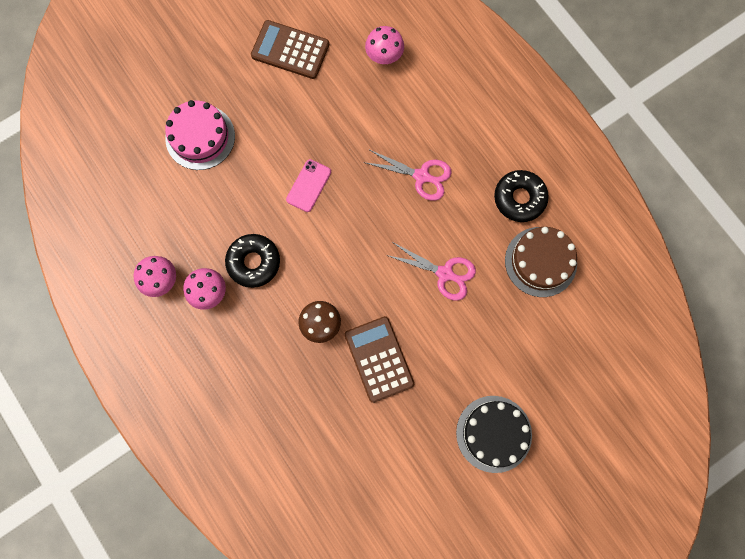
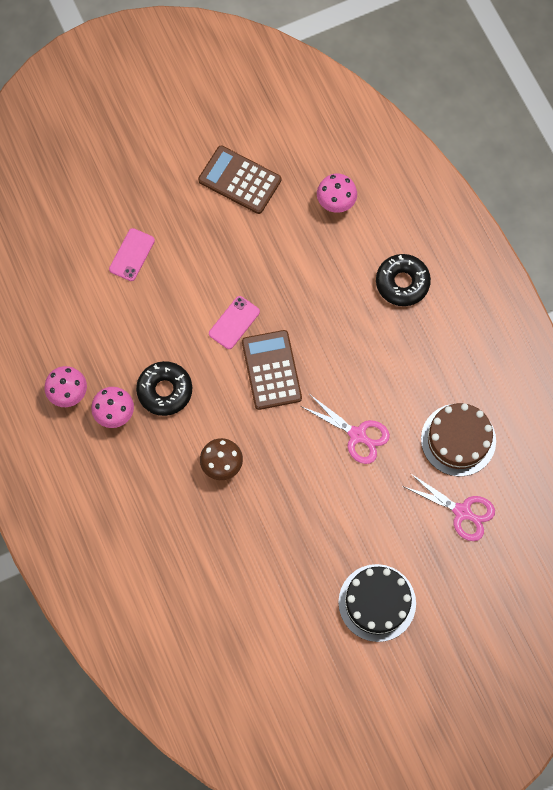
camera: 10 degrees right, 5 degrees down
pink cake [165,100,235,170] -> pink phone [109,228,155,281]
brown calculator [344,316,414,403] -> brown calculator moved to [242,330,302,410]
pink scissors [364,150,452,201] -> pink scissors moved to [402,473,495,541]
black donut [494,170,549,222] -> black donut moved to [376,254,431,306]

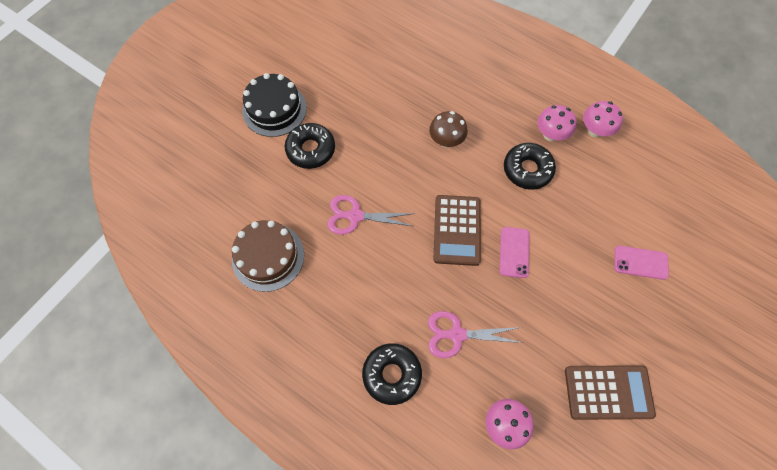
camera: 150 degrees right, 5 degrees down
pink phone [109,228,155,281] -> pink phone turned 75 degrees counterclockwise [614,245,669,280]
brown calculator [242,330,302,410] -> brown calculator turned 45 degrees clockwise [434,195,481,266]
pink scissors [402,473,495,541] -> pink scissors moved to [428,311,523,358]
none -> black donut [285,123,335,169]

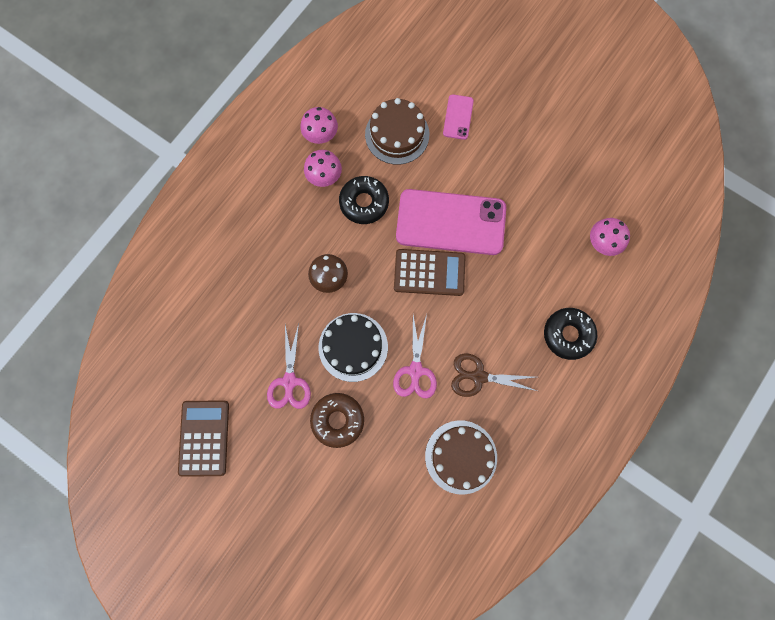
camera: 90 degrees left, 10 degrees up
black cake [242,73,307,137] -> black cake moved to [319,313,388,382]
black donut [285,123,335,169] -> brown donut [310,393,364,448]
pink scissors [428,311,523,358] -> pink scissors moved to [267,324,311,409]
pink phone [500,227,529,278] -> pink phone [396,189,506,255], size x2.22
brown calculator [565,365,656,420] -> brown calculator moved to [178,401,229,477]
none -> brown cake [365,98,429,165]
none -> brown scissors [451,353,537,397]

